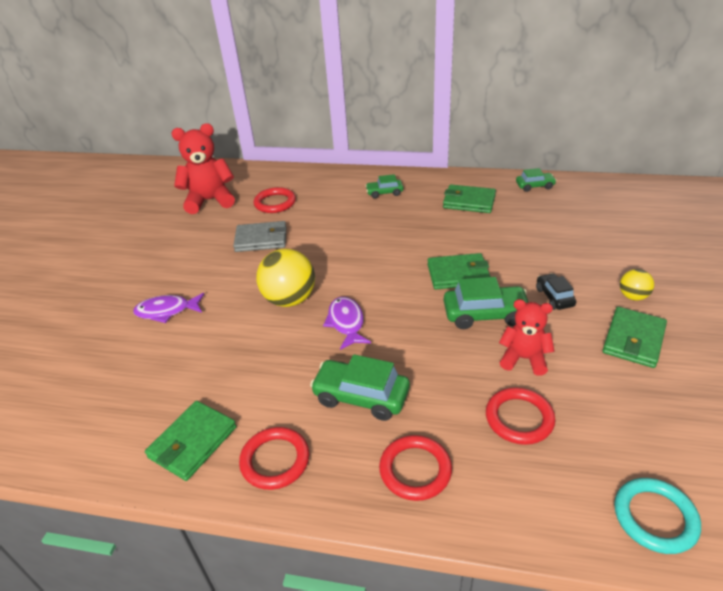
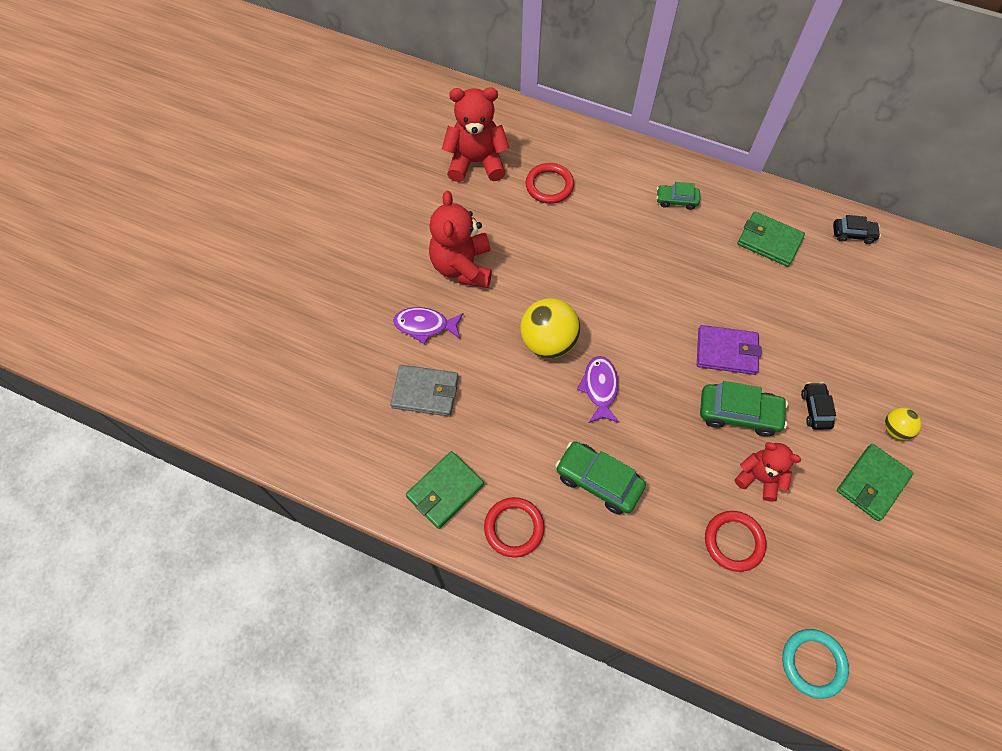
camera: 10 degrees right, 25 degrees up
grey wallet [233,221,286,252] -> grey wallet moved to [390,365,459,417]
red ring [379,435,452,501] -> none
green wallet [427,253,491,289] -> purple wallet [697,325,761,375]
green car [516,168,557,192] -> black car [833,215,881,244]
none -> red teddy bear [429,191,492,288]

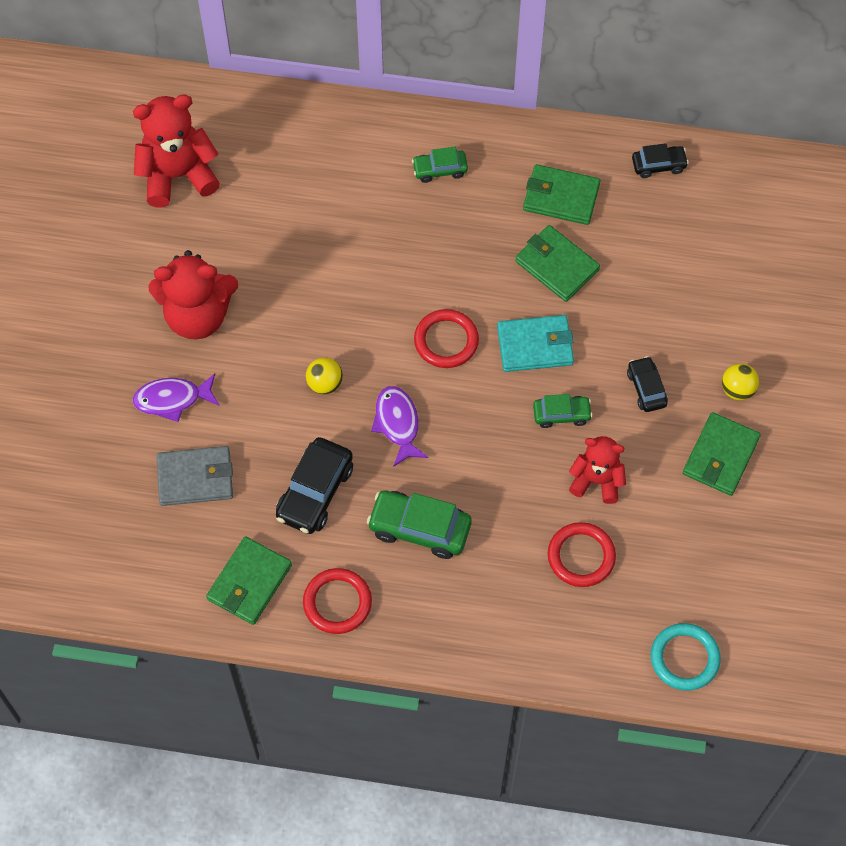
camera: 15 degrees left, 0 degrees up
red teddy bear [429,191,492,288] -> red teddy bear turned 75 degrees counterclockwise [148,250,238,340]
yellow ball [520,298,580,358] -> yellow ball [306,357,343,394], size x0.52
red ring [526,163,574,204] -> red ring moved to [414,309,479,368]
purple wallet [697,325,761,375] -> turquoise wallet [497,315,574,372]
green car [700,381,788,436] -> green car [533,394,593,428], size x0.59
none -> black car [276,437,353,534]
none -> green wallet [515,225,600,302]

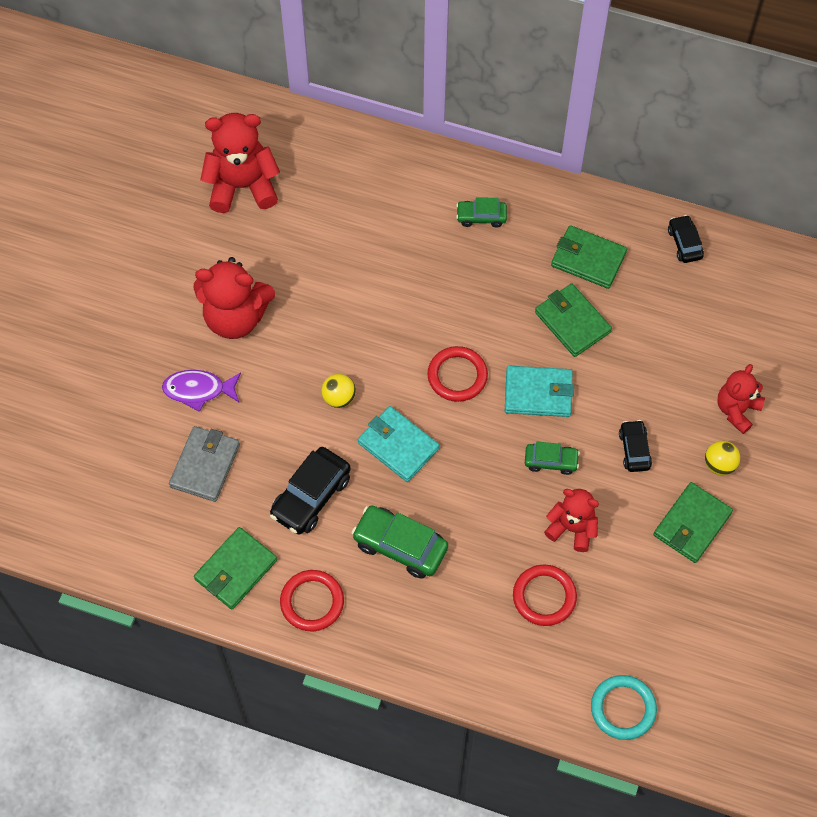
camera: 10 degrees right, 0 degrees up
grey wallet [156,446,233,506] -> grey wallet turned 75 degrees counterclockwise [169,426,240,502]
purple fish [371,386,428,467] -> turquoise wallet [358,406,439,482]
black car [632,143,689,178] -> black car turned 105 degrees counterclockwise [668,215,704,263]
none -> red teddy bear [717,364,765,434]

